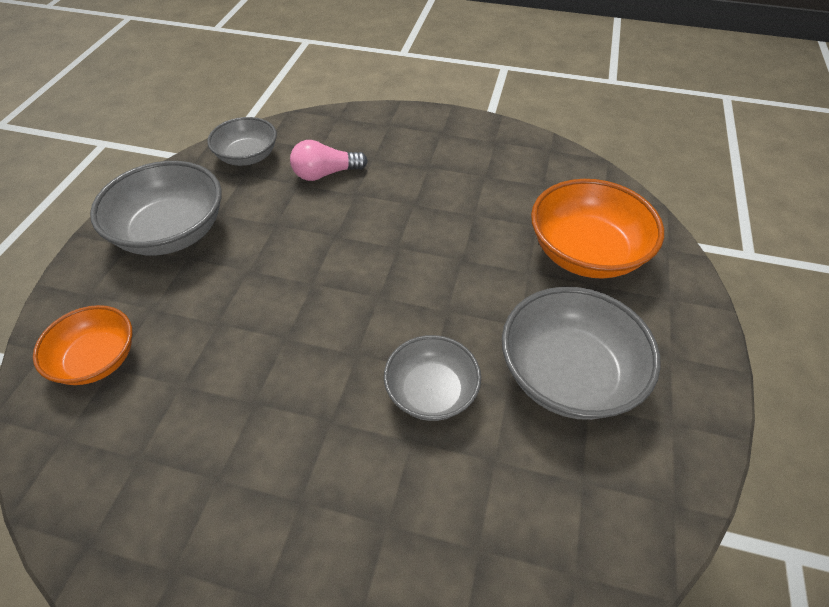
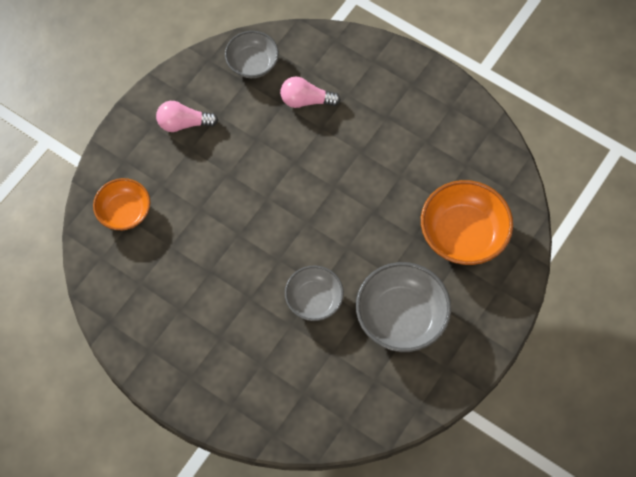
camera: 20 degrees right, 15 degrees up
grey bowl [90,161,222,255] -> pink light bulb [156,101,218,132]

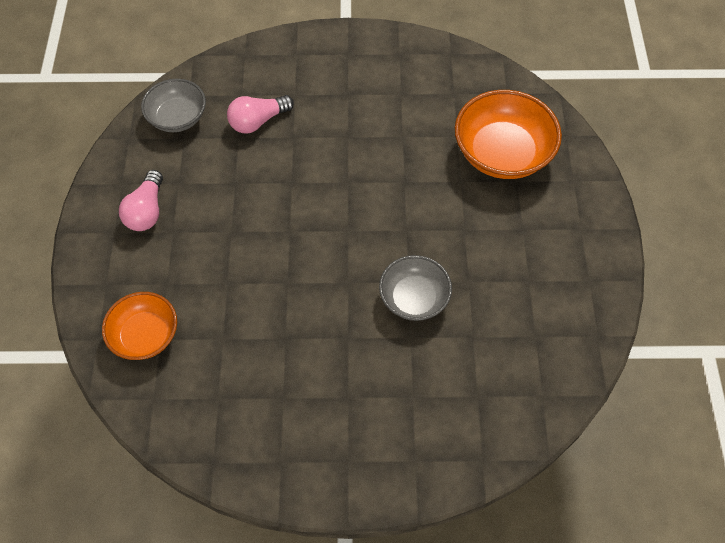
camera: 35 degrees left, 5 degrees down
pink light bulb [156,101,218,132] -> pink light bulb turned 45 degrees counterclockwise [119,170,163,231]
grey bowl [356,262,451,352] -> none

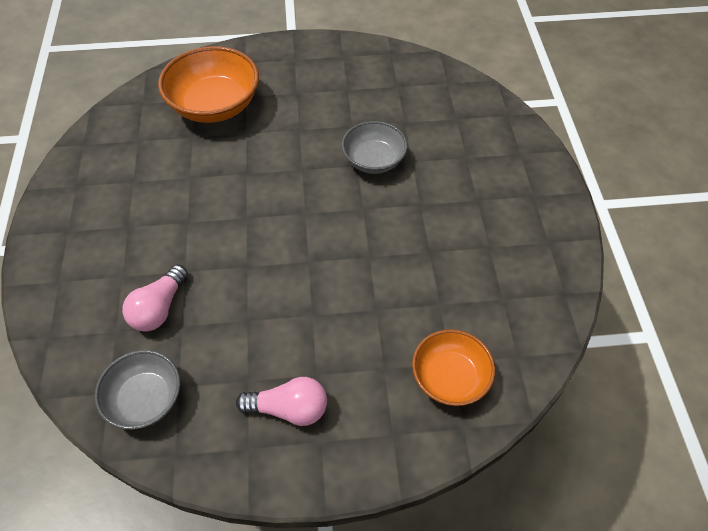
camera: 95 degrees left, 5 degrees down
pink light bulb [227,95,294,133] -> pink light bulb turned 60 degrees clockwise [122,265,188,331]

